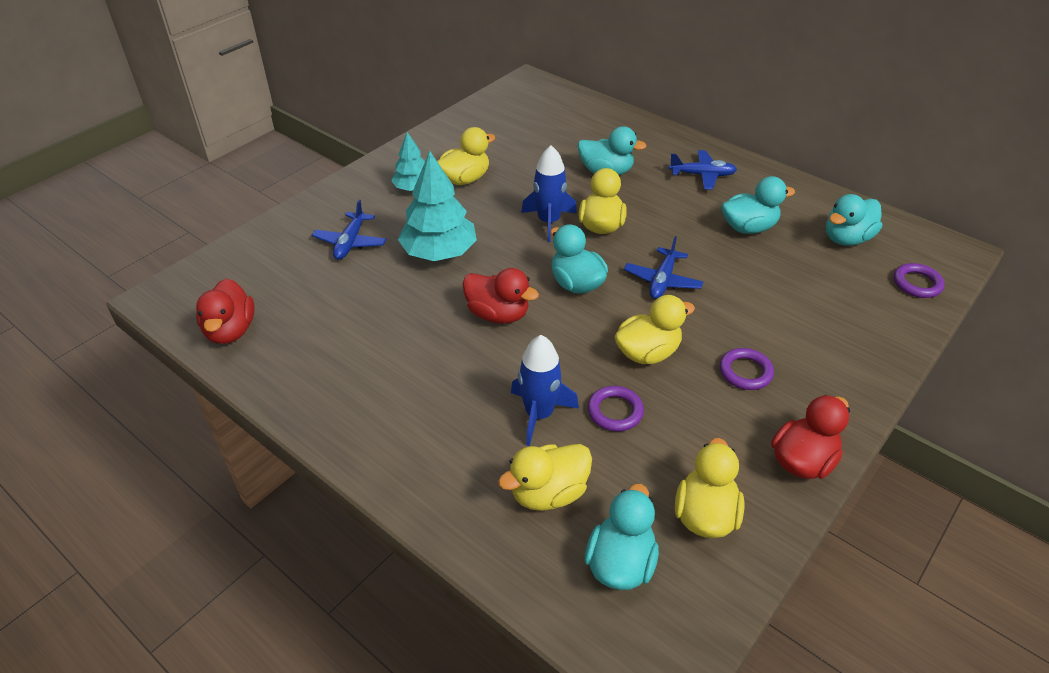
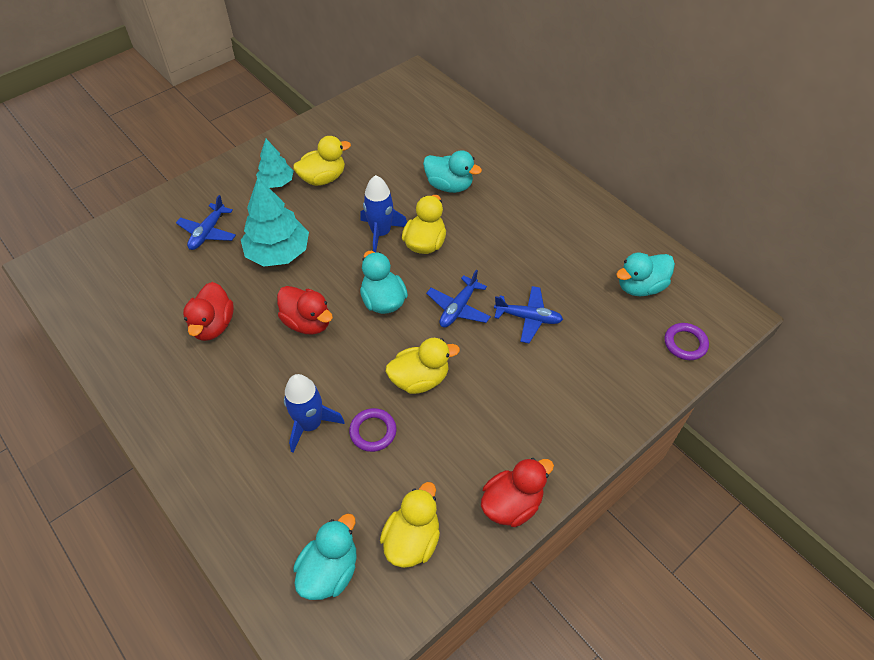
camera: 10 degrees right, 10 degrees up
red duck [196,278,255,344] -> red duck moved to [183,282,234,341]
yellow duck [498,444,592,511] -> none
blue plane [669,150,737,190] -> blue plane moved to [494,286,563,343]
purple ring [720,348,774,390] -> none
turquoise duck [721,176,795,234] -> none

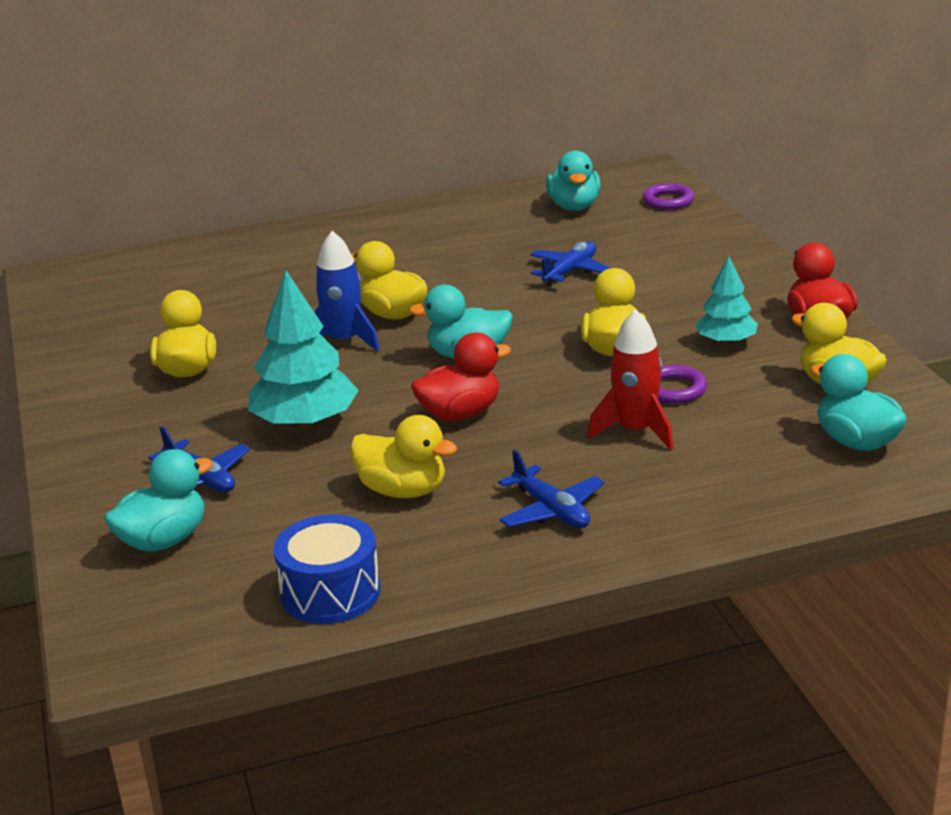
camera: 65 degrees left, 25 degrees down
red duck [183,282,234,341] -> yellow duck [350,415,457,498]
turquoise tree [256,139,294,188] -> turquoise tree moved to [695,256,758,345]
blue rocket [284,374,345,453] -> red rocket [588,309,673,450]
turquoise duck [423,150,482,193] -> turquoise duck moved to [104,449,213,552]
blue plane [426,270,491,328] -> blue plane moved to [498,450,605,528]
none -> blue drum [273,514,380,624]

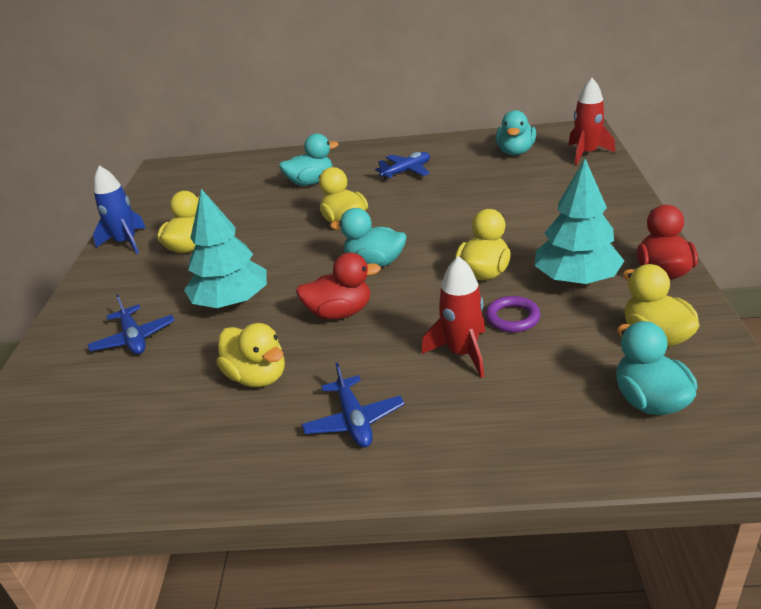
camera: 20 degrees right, 5 degrees up
turquoise duck [104,449,213,552] -> turquoise duck moved to [279,134,338,186]
blue drum [273,514,380,624] -> none
blue rocket [314,231,380,352] -> blue rocket moved to [93,166,146,254]
blue plane [530,241,610,286] -> blue plane moved to [375,152,430,180]
purple ring [643,183,694,210] -> red rocket [568,78,615,165]
turquoise tree [695,256,758,345] -> turquoise tree [535,159,624,284], size x1.67

